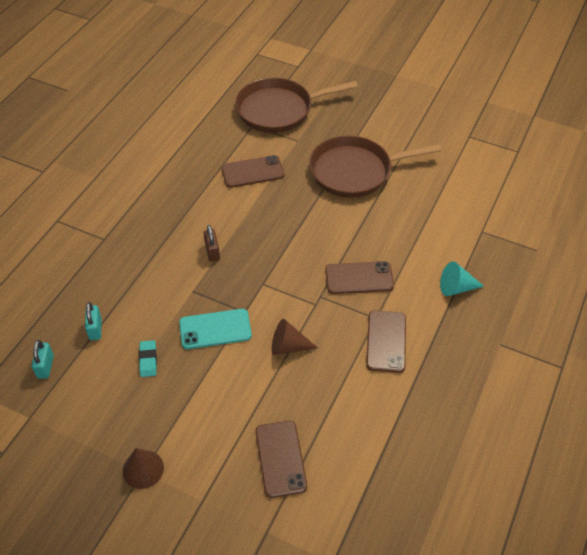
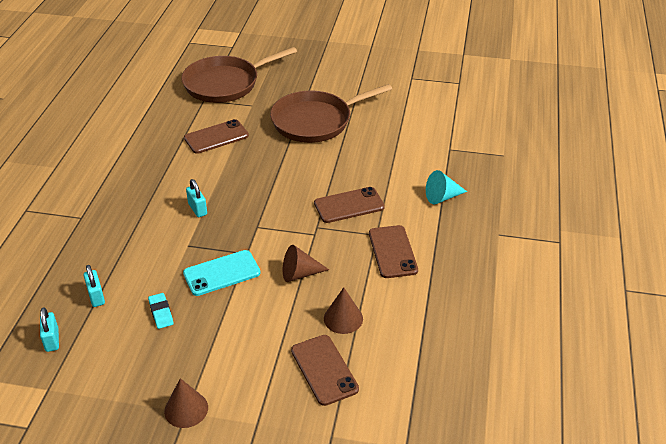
camera: 15 degrees left, 10 degrees down
brown padlock [204,225,220,262] -> turquoise padlock [186,179,207,217]
none -> brown cone [324,287,363,334]

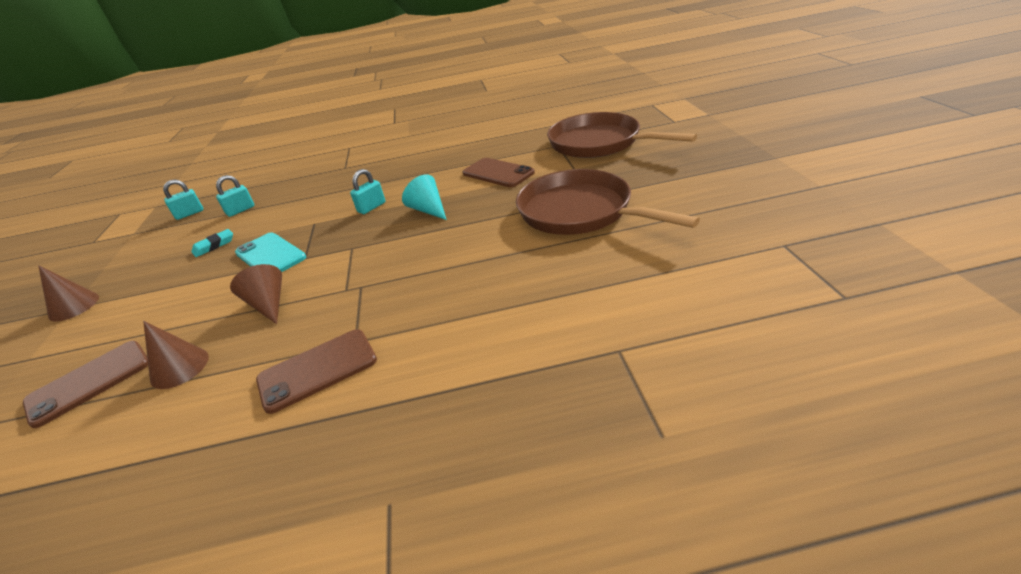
camera: 75 degrees right, 5 degrees down
brown phone [314,187,385,223] -> none
turquoise cone [426,170,467,204] -> turquoise cone moved to [402,174,447,220]

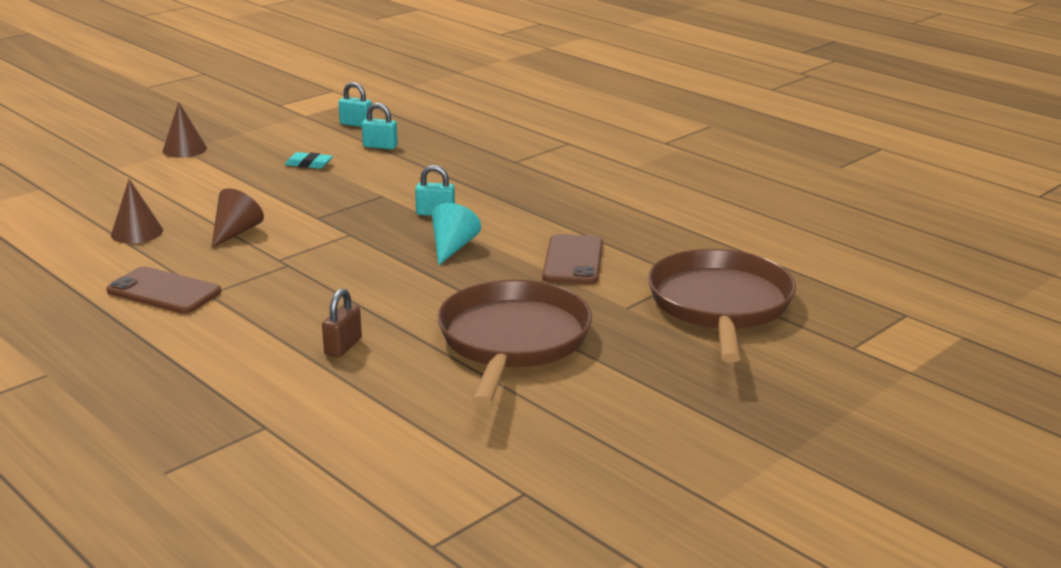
camera: 50 degrees right, 10 degrees down
brown phone [23,341,148,428] -> none
turquoise phone [235,232,306,272] -> none
none -> brown padlock [322,288,362,357]

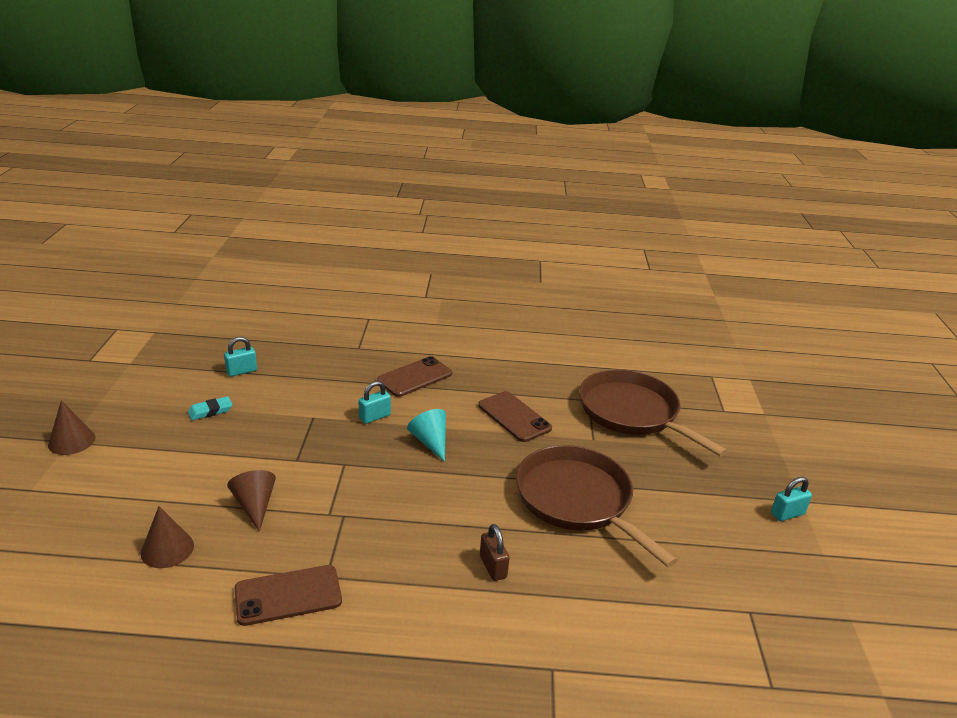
camera: 45 degrees left, 5 degrees up
turquoise padlock [338,82,373,127] -> turquoise padlock moved to [771,477,812,521]
none -> brown phone [377,356,452,397]

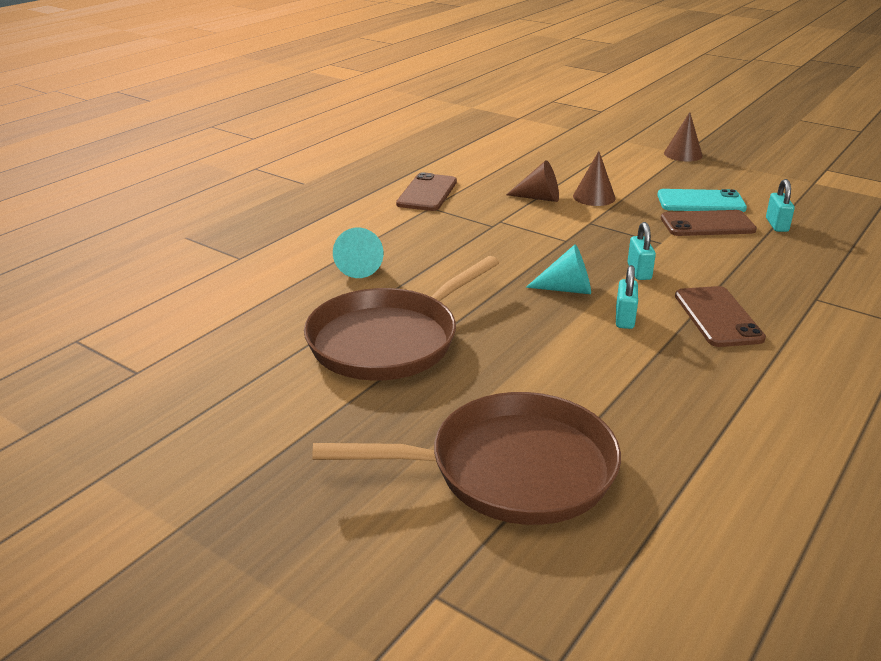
camera: 125 degrees right, 0 degrees up
brown cone [141,506,194,568] -> brown cone moved to [573,151,616,206]
turquoise eraser [188,396,232,420] -> turquoise phone [657,189,747,212]
brown phone [478,391,552,442] -> brown phone moved to [661,210,757,236]
brown padlock [480,524,510,581] -> turquoise cone [333,228,384,278]
brown pan [516,445,677,567] -> brown pan turned 135 degrees clockwise [304,256,499,381]
turquoise padlock [771,477,812,521] -> turquoise padlock moved to [616,265,638,329]

